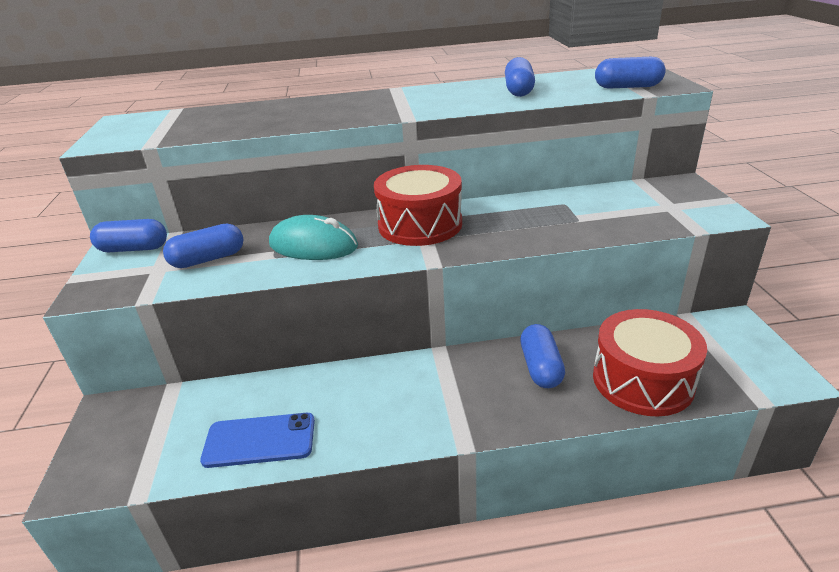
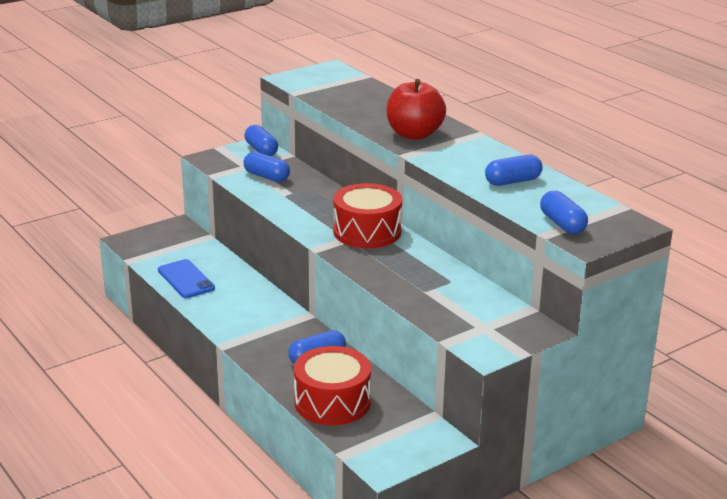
camera: 60 degrees right, 5 degrees down
turquoise mouse [269,215,358,260] -> none
none -> red apple [387,79,446,140]

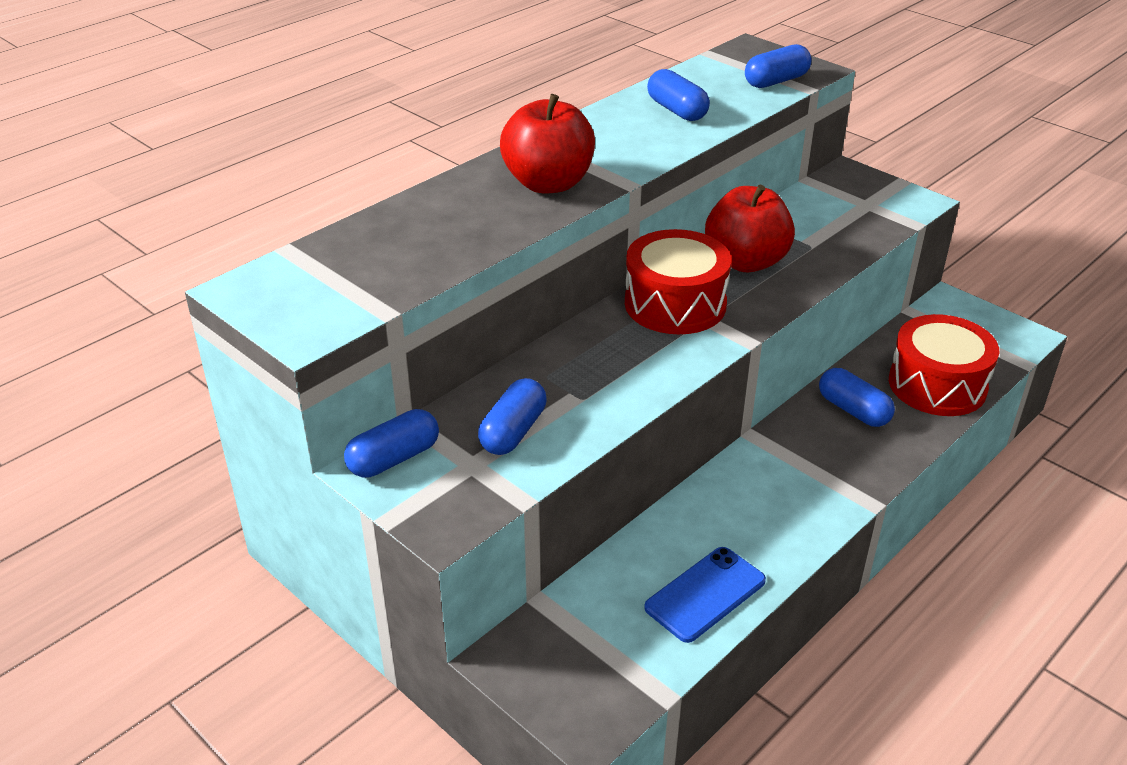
camera: 100 degrees left, 10 degrees up
none -> red apple [705,185,795,272]

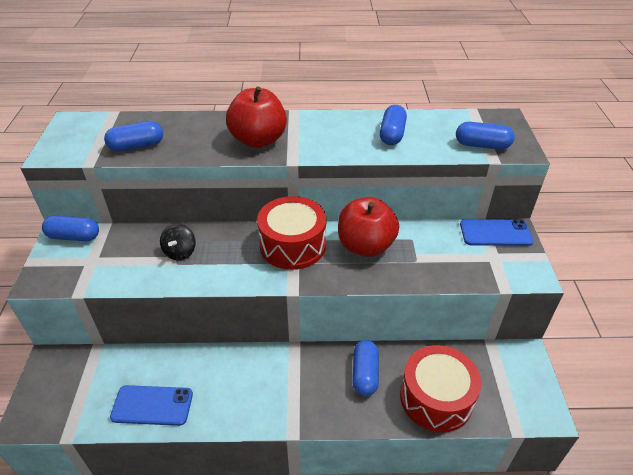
camera: 45 degrees right, 5 degrees up
blue capsule [478,378,547,455] -> blue capsule moved to [104,121,163,152]
none -> black spinning top [160,224,196,260]
none -> blue phone [460,219,534,246]

